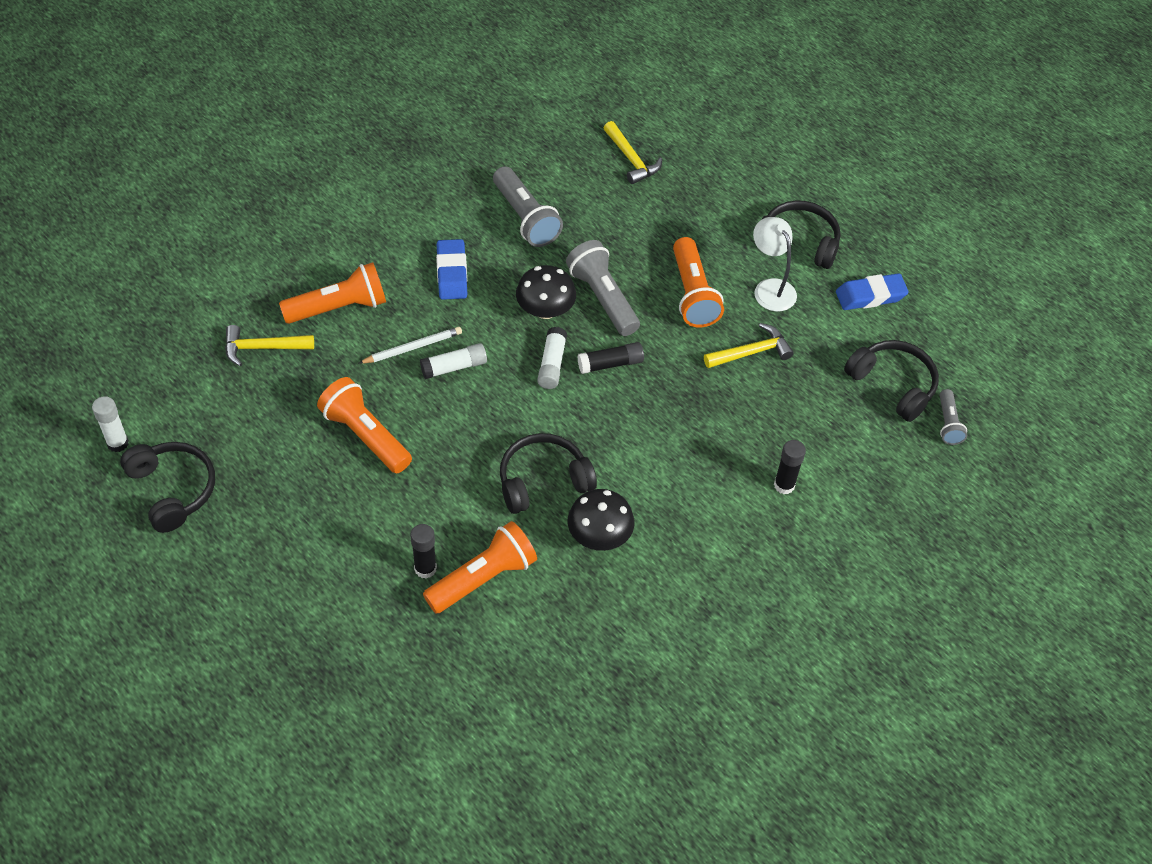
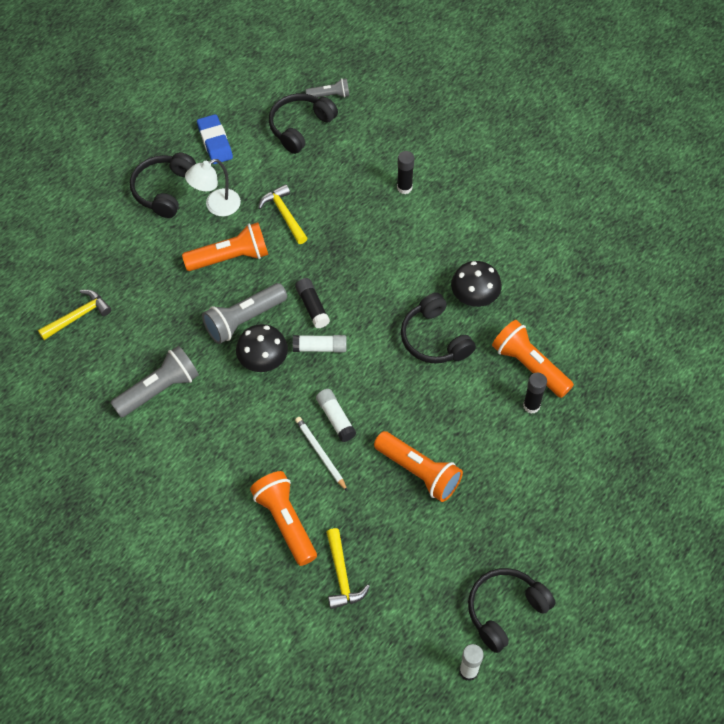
camera: 95 degrees left, 5 degrees up
orange flashlight [317,377,412,473] -> orange flashlight turned 90 degrees counterclockwise [374,431,463,502]
blue eraser [436,239,467,300] -> none

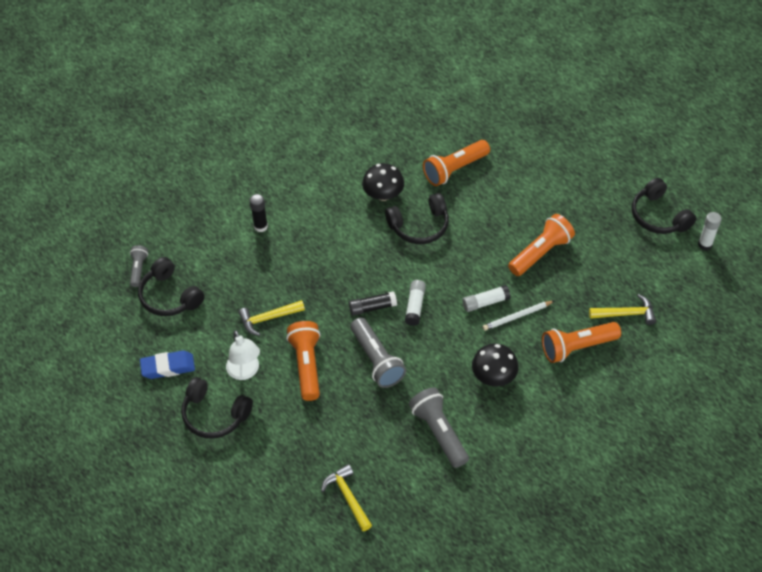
camera: 80 degrees left, 5 degrees down
black mushroom [236,324,288,372] -> black mushroom moved to [472,344,519,386]
black glue stick [523,373,547,414] -> none

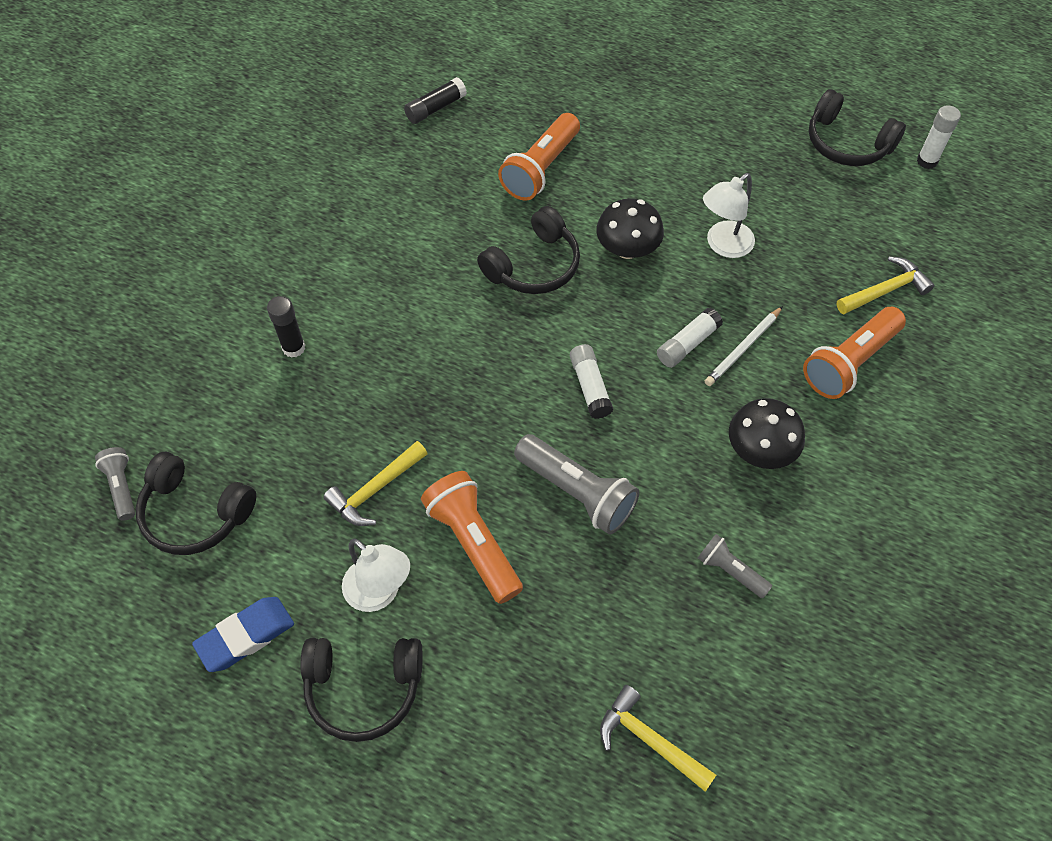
camera: 25 degrees left, 5 degrees up
black glue stick [349,291,397,316] -> black glue stick moved to [404,77,467,124]
black mushroom [362,163,404,201] -> black mushroom moved to [596,198,664,259]
grey flashlight [409,387,469,468] -> grey flashlight [698,534,772,598], size x0.56
orange flashlight [508,214,575,276] -> white lamp [703,173,755,258]

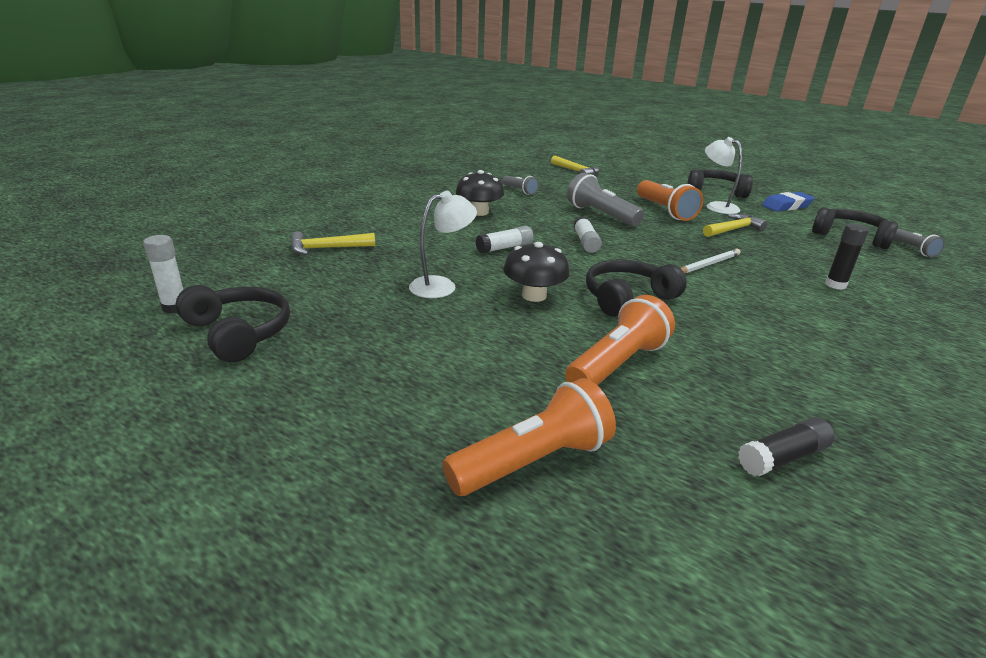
camera: 170 degrees left, 30 degrees down
white pencil [705,306,783,386] -> white pencil moved to [681,249,740,274]
orange flashlight [803,307,906,399] -> orange flashlight moved to [442,378,616,496]

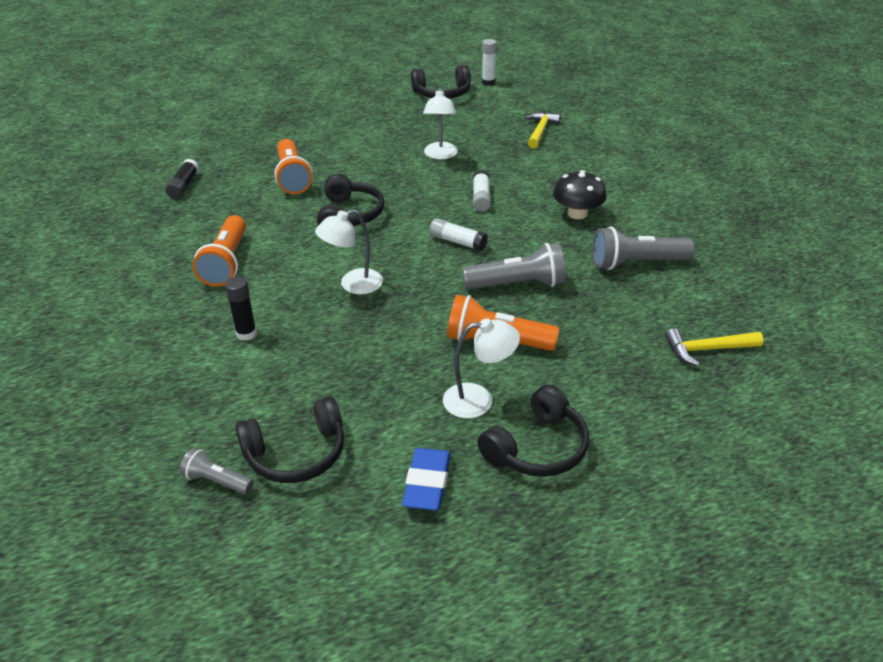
camera: 125 degrees right, 10 degrees up
orange flashlight [442,378,616,496] -> orange flashlight moved to [193,215,246,287]
grey flashlight [502,175,539,195] -> grey flashlight [592,226,694,270], size x1.78
black mushroom [503,242,570,302] -> none
white pencil [681,249,740,274] -> white lamp [315,209,383,294]
yellow hammer [703,214,767,237] -> none

